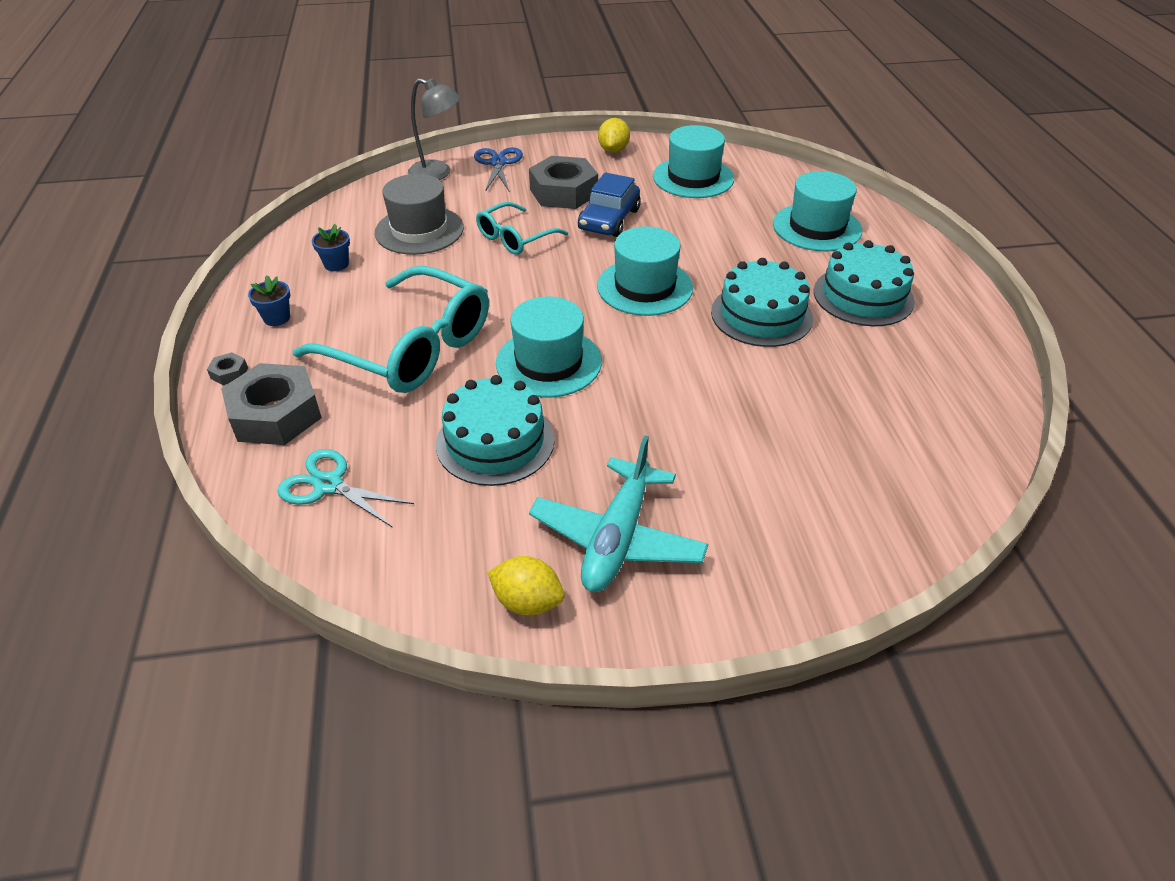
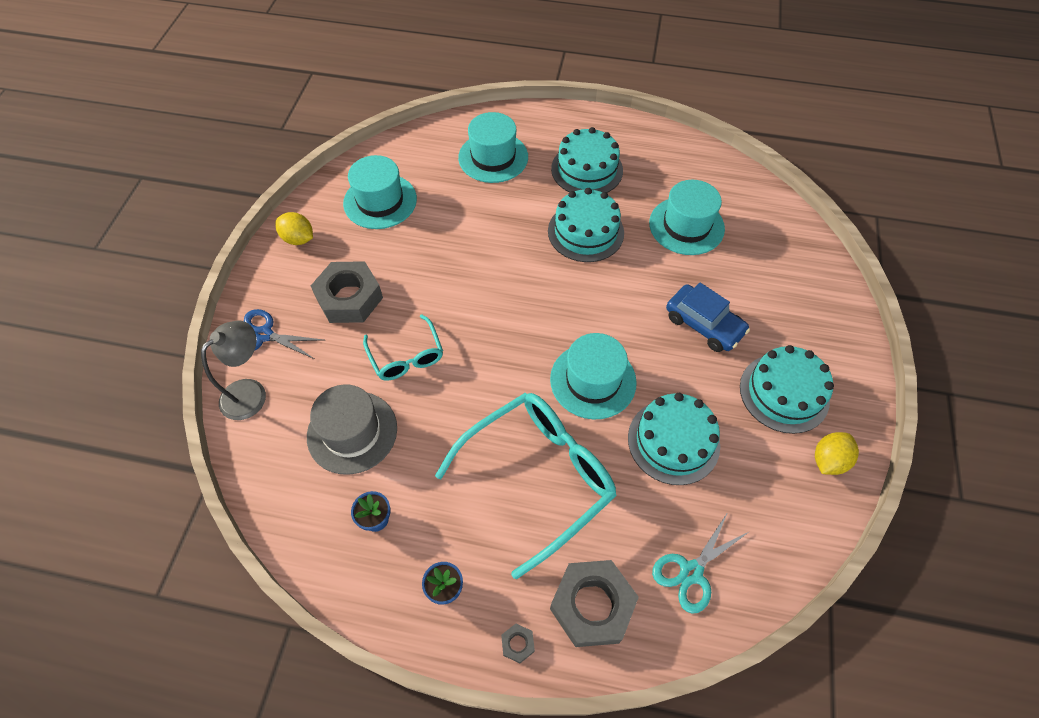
camera: 70 degrees left, 15 degrees up
turquoise plane [529,436,708,592] -> turquoise cake [740,345,834,434]
blue car [578,172,641,237] -> blue car moved to [666,283,750,352]
turquoise hat [597,226,693,316] -> turquoise hat moved to [649,180,725,255]

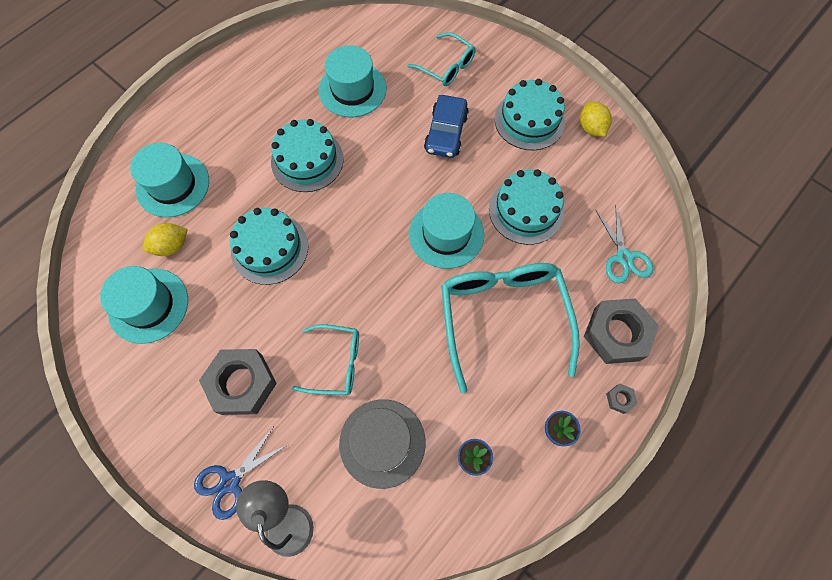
camera: 60 degrees left, 10 degrees up
yellow lemon [275,212,313,245] -> yellow lemon moved to [143,223,188,256]
turquoise cake [551,127,623,193] -> turquoise cake moved to [230,208,309,285]
blue car [666,283,750,352] -> blue car turned 120 degrees clockwise [424,95,469,158]
none -> turquoise glasses [407,32,476,86]

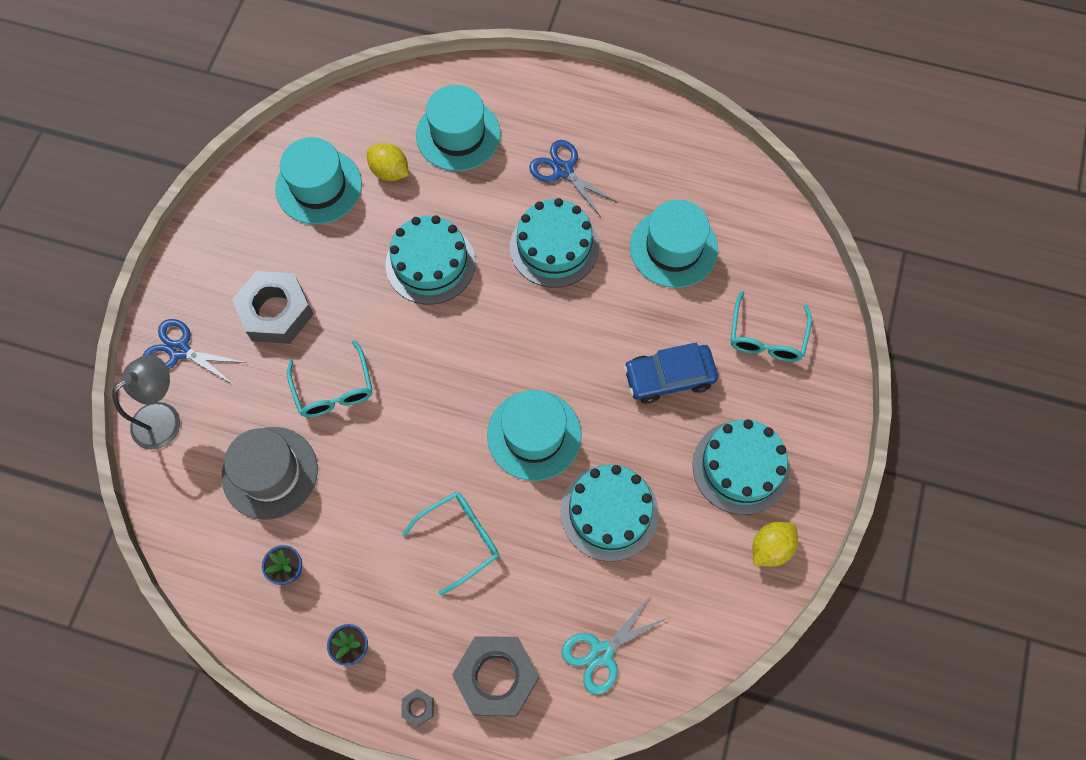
camera: 65 degrees right, 0 degrees up
turquoise glasses [441,263,580,393] -> turquoise glasses [402,492,499,595], size x0.54
none -> blue scissors [529,140,618,217]

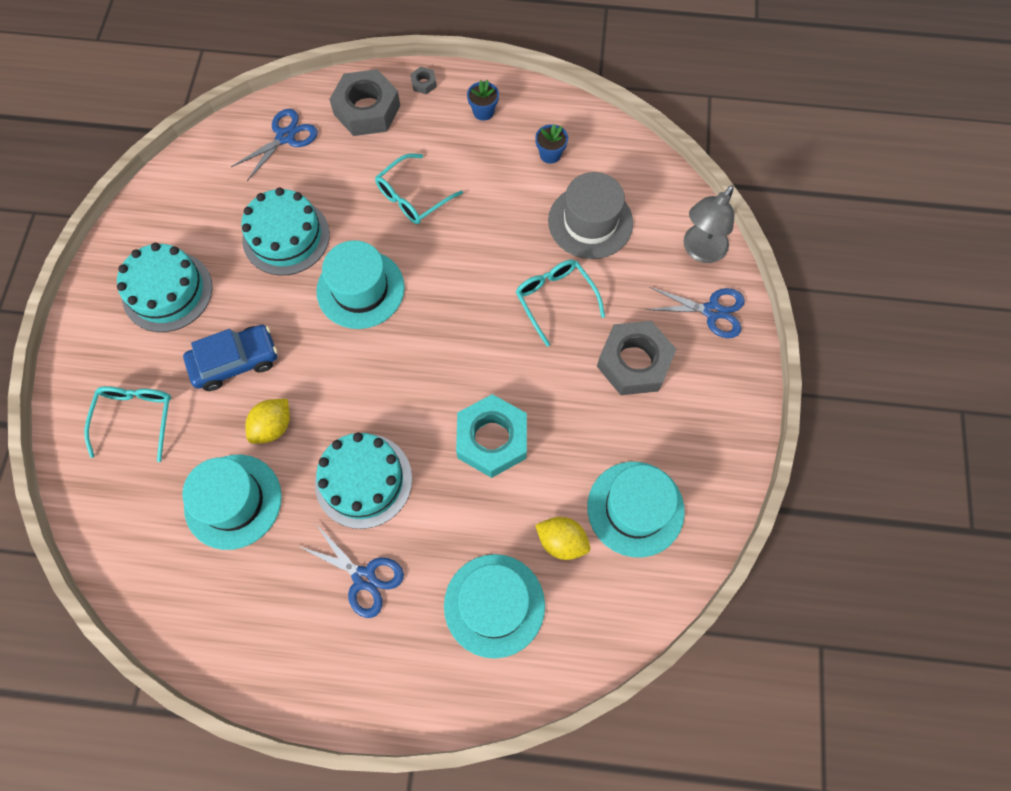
camera: 170 degrees right, 0 degrees up
turquoise cake [386,215,475,305] -> turquoise nut [456,394,527,478]
turquoise scissors [561,595,669,694] -> blue scissors [231,109,318,181]
yellow lemon [753,522,798,567] -> yellow lemon moved to [245,399,290,444]

